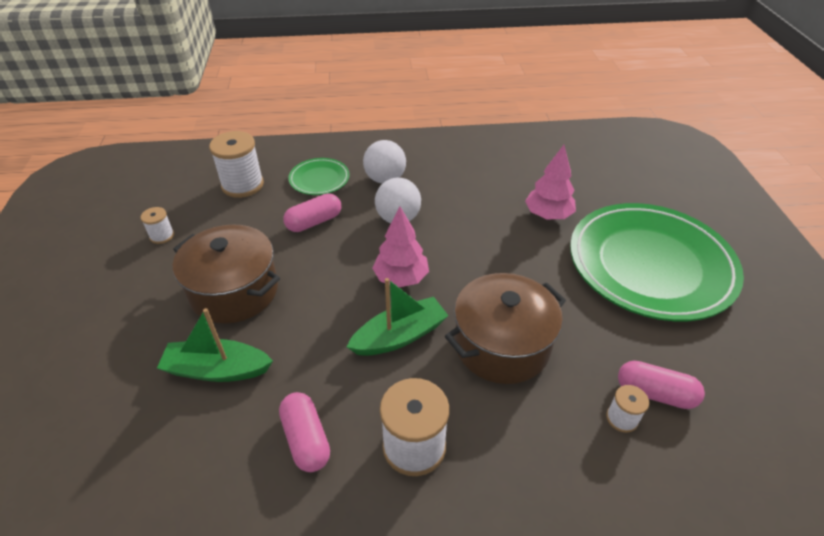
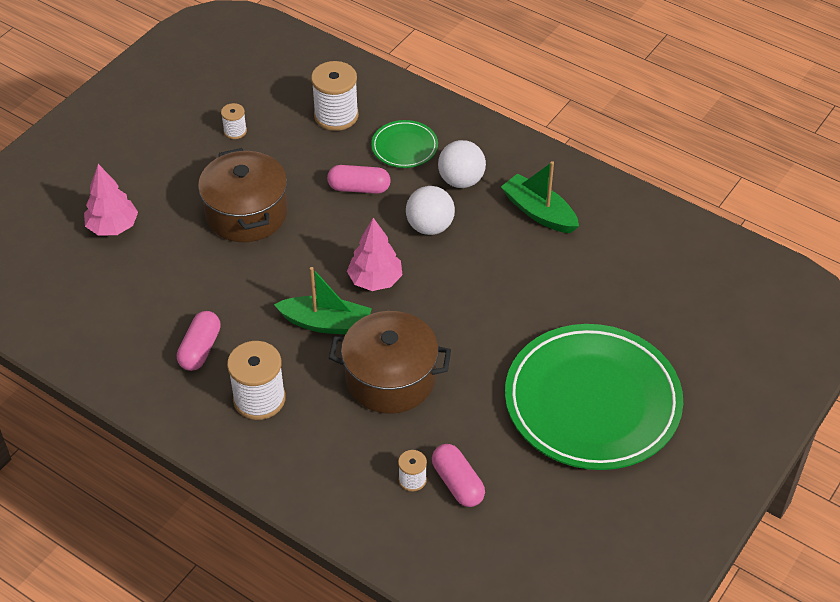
camera: 40 degrees right, 5 degrees up
green boat [157,308,273,382] -> green boat moved to [501,161,579,233]
pink tree [525,145,576,219] -> pink tree moved to [84,164,138,236]

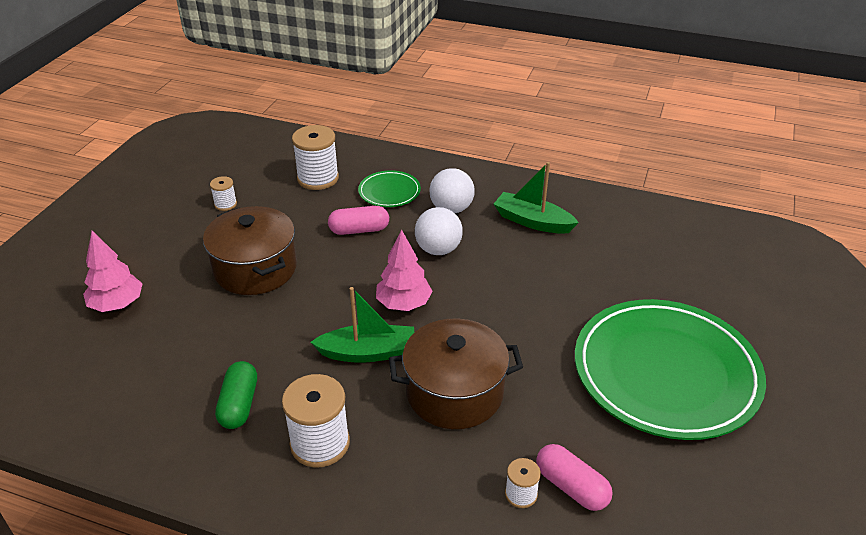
camera: 15 degrees left, 10 degrees down
pink capsule [177,311,221,371] -> green capsule [215,361,257,429]

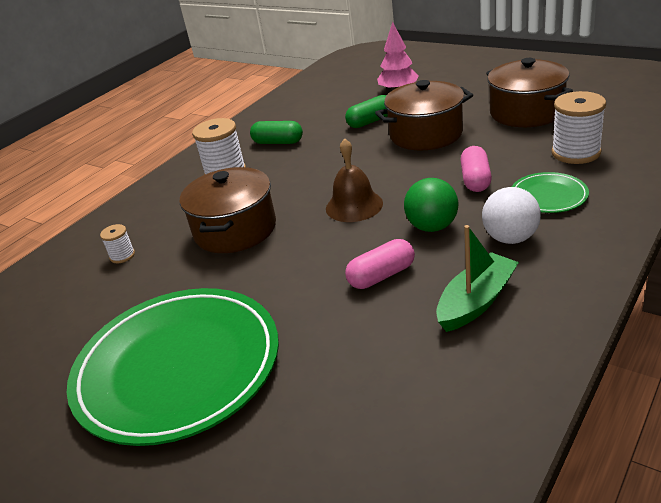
camera: 110 degrees right, 5 degrees down
white spool [210,176,237,211] -> brown pot [486,58,573,127]
green boat [310,287,414,363] -> none
pink tree [376,230,432,311] -> brown bell [326,138,383,222]
white ball [415,207,463,255] -> green ball [404,178,458,232]
pink capsule [536,444,613,511] -> pink capsule moved to [345,239,415,289]
none -> green capsule [345,95,388,128]

